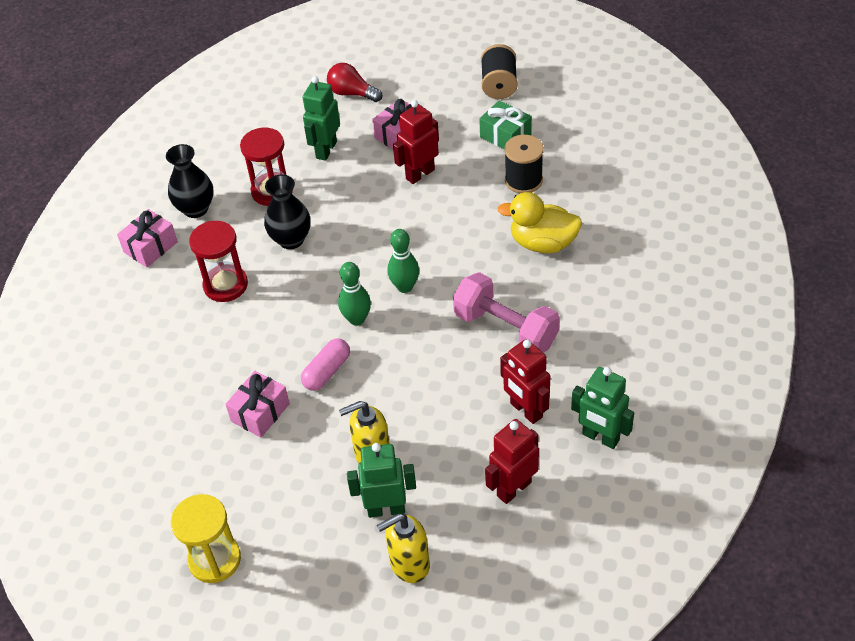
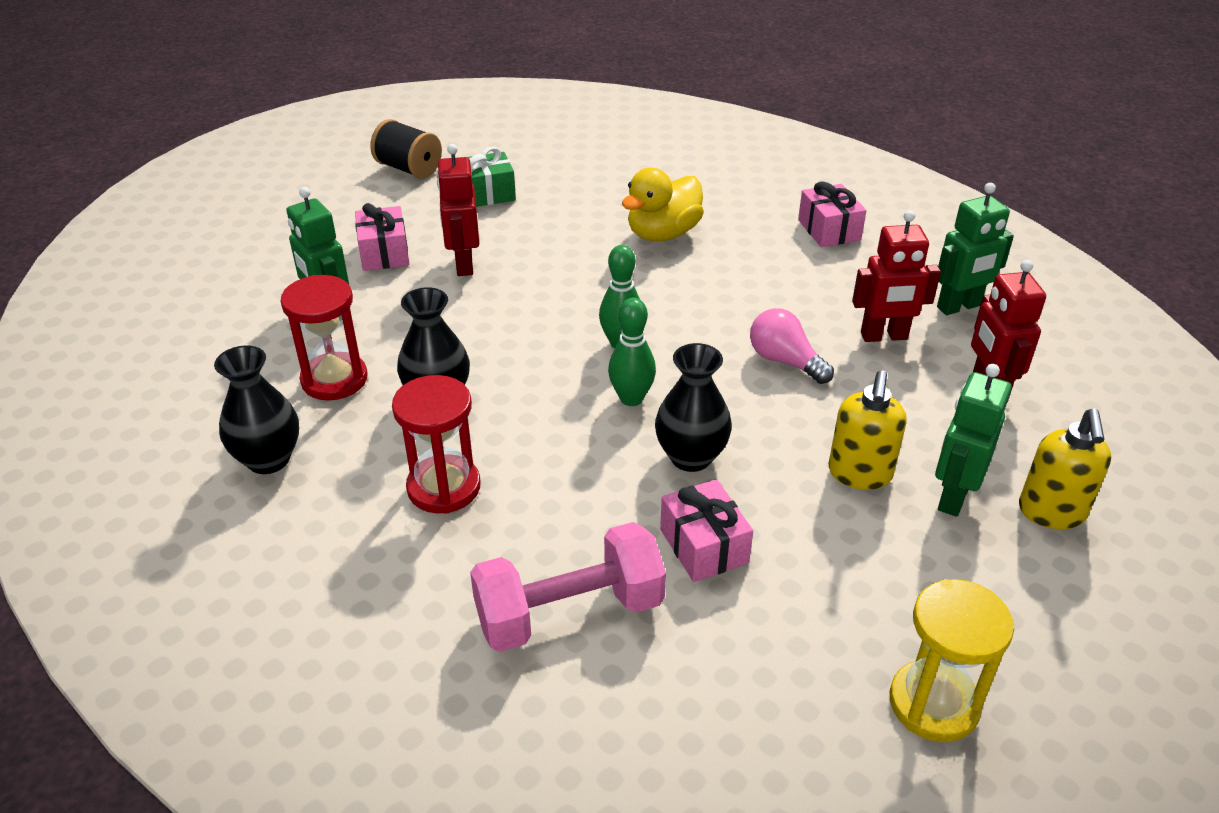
camera: 60 degrees left, 10 degrees down
pink gift [117,209,178,267] -> pink gift moved to [798,181,866,247]
pink capsule [301,338,350,391] -> black vase [655,343,732,472]
red light bulb [327,63,382,102] -> none
pink dumbbell [453,272,560,353] -> pink dumbbell moved to [470,522,666,652]
black spool [504,135,544,194] -> none
none -> pink light bulb [750,308,834,384]

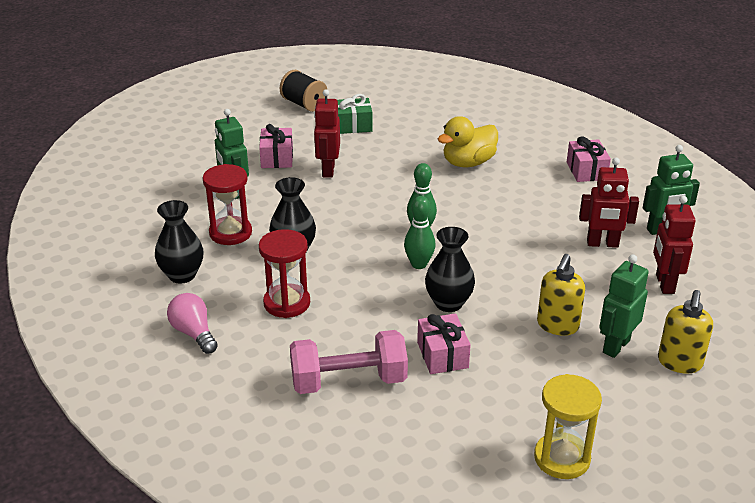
camera: 10 degrees right, 5 degrees down
pink light bulb [750,308,834,384] -> pink light bulb moved to [167,293,218,354]

